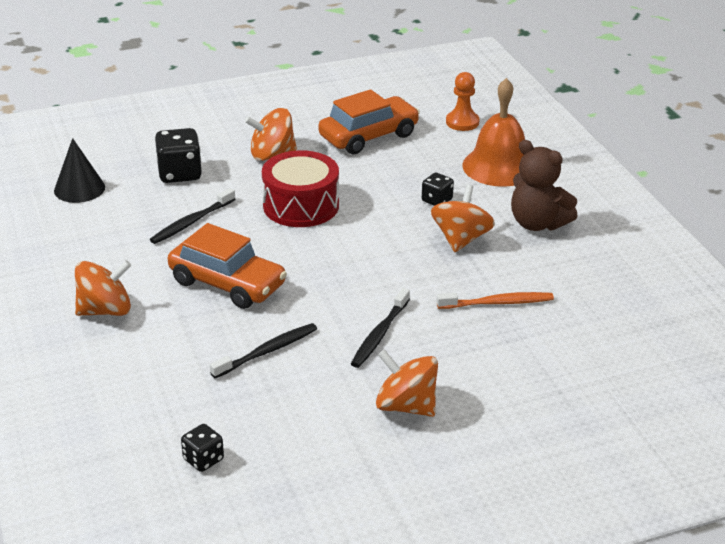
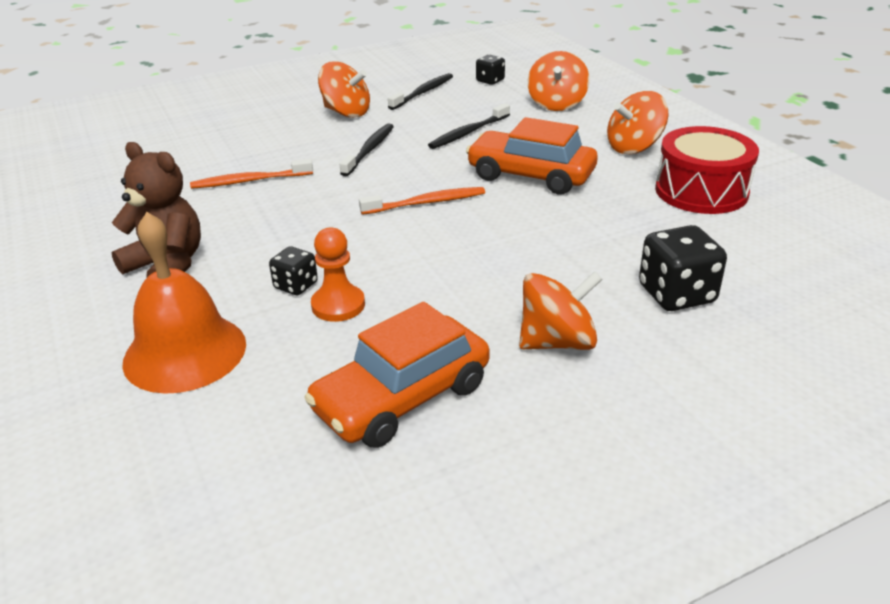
camera: 175 degrees right, 0 degrees up
black cone [54,138,105,203] -> none
black toothbrush [150,188,235,244] -> black toothbrush moved to [388,73,453,110]
red drum [262,150,339,227] -> red drum moved to [655,126,759,214]
orange spinning top [431,185,495,252] -> orange spinning top moved to [528,51,589,111]
orange pawn [446,72,479,131] -> orange pawn moved to [311,227,365,322]
none -> orange toothbrush [359,187,485,215]

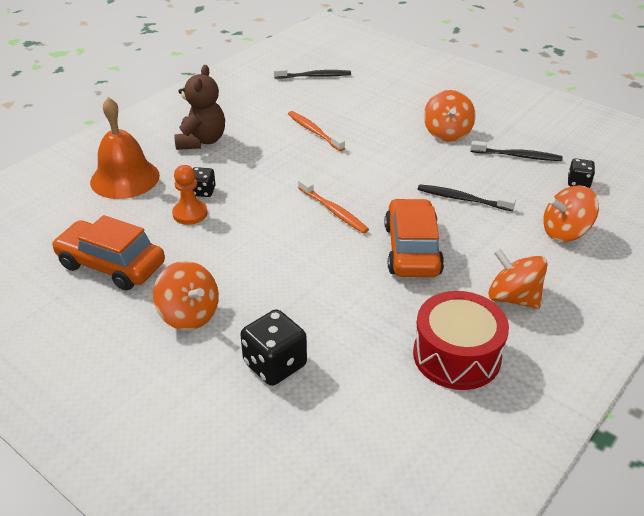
camera: 65 degrees right, 5 degrees up
black toothbrush [340,124,394,176] -> black toothbrush moved to [274,68,351,79]

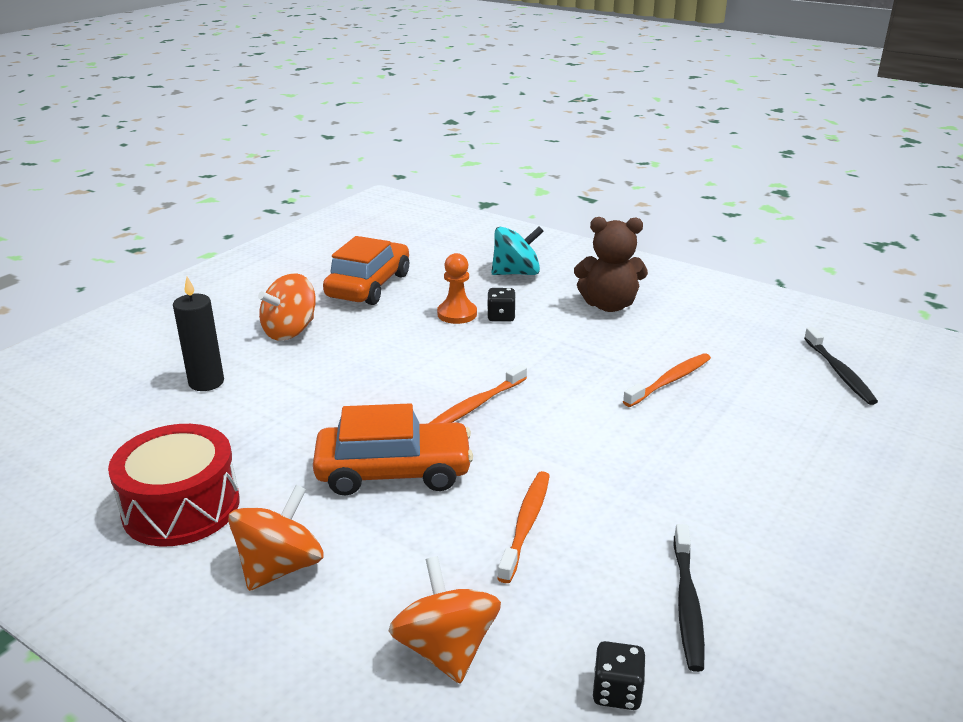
camera: 85 degrees right, 10 degrees down
orange bell [90,97,160,199] -> turquoise spinning top [491,226,544,275]
black dice [241,309,307,386] -> black candle [173,277,224,391]
black toothbrush [418,184,516,211] -> orange toothbrush [497,471,550,583]
orange spinning top [424,90,476,142] -> none

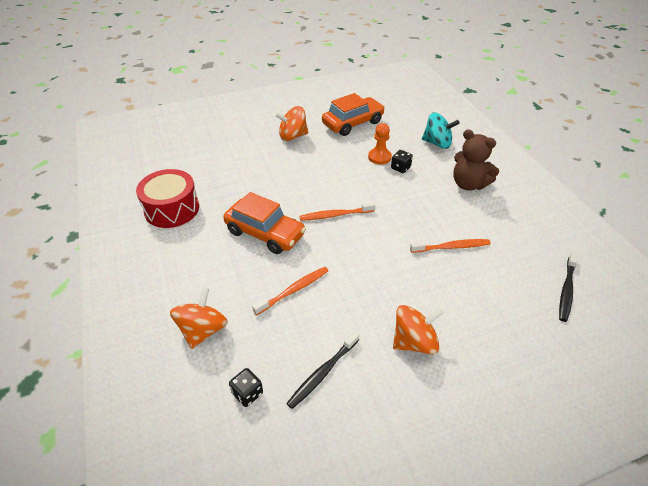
camera: 35 degrees right, 15 degrees up
black candle [173,277,224,391] -> none
orange spinning top [228,485,324,591] -> orange spinning top moved to [393,305,444,355]

